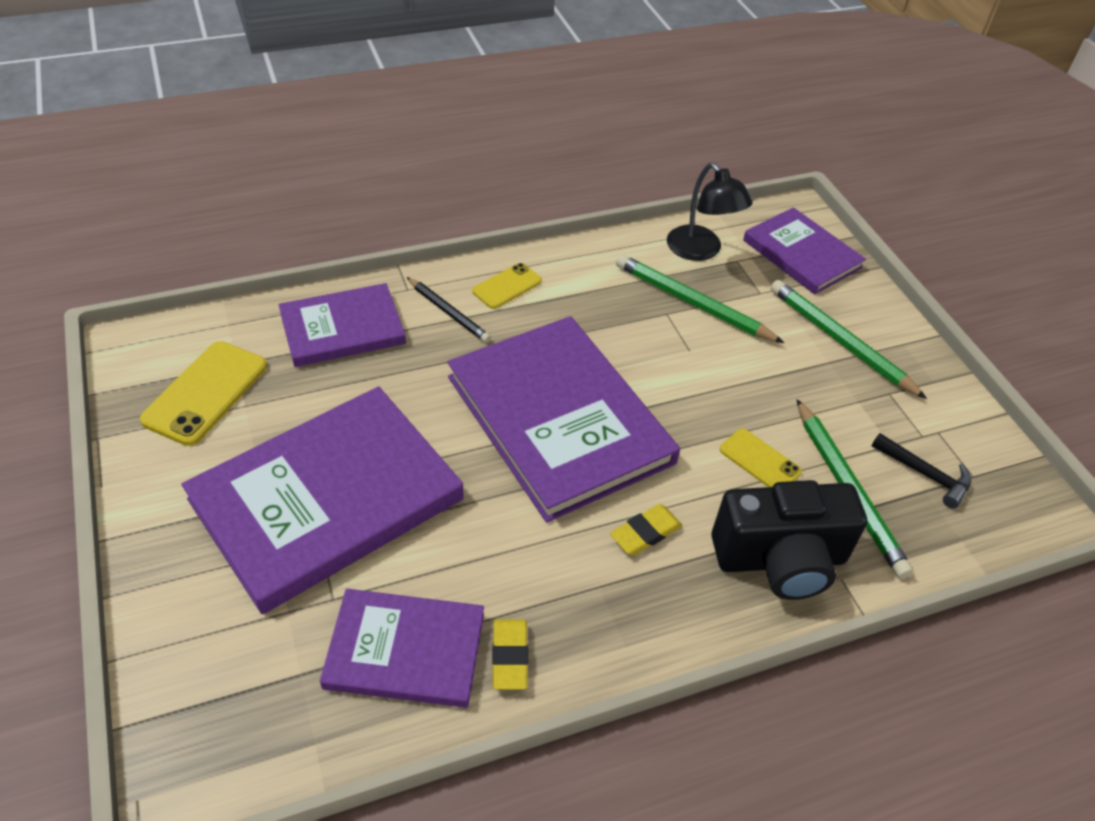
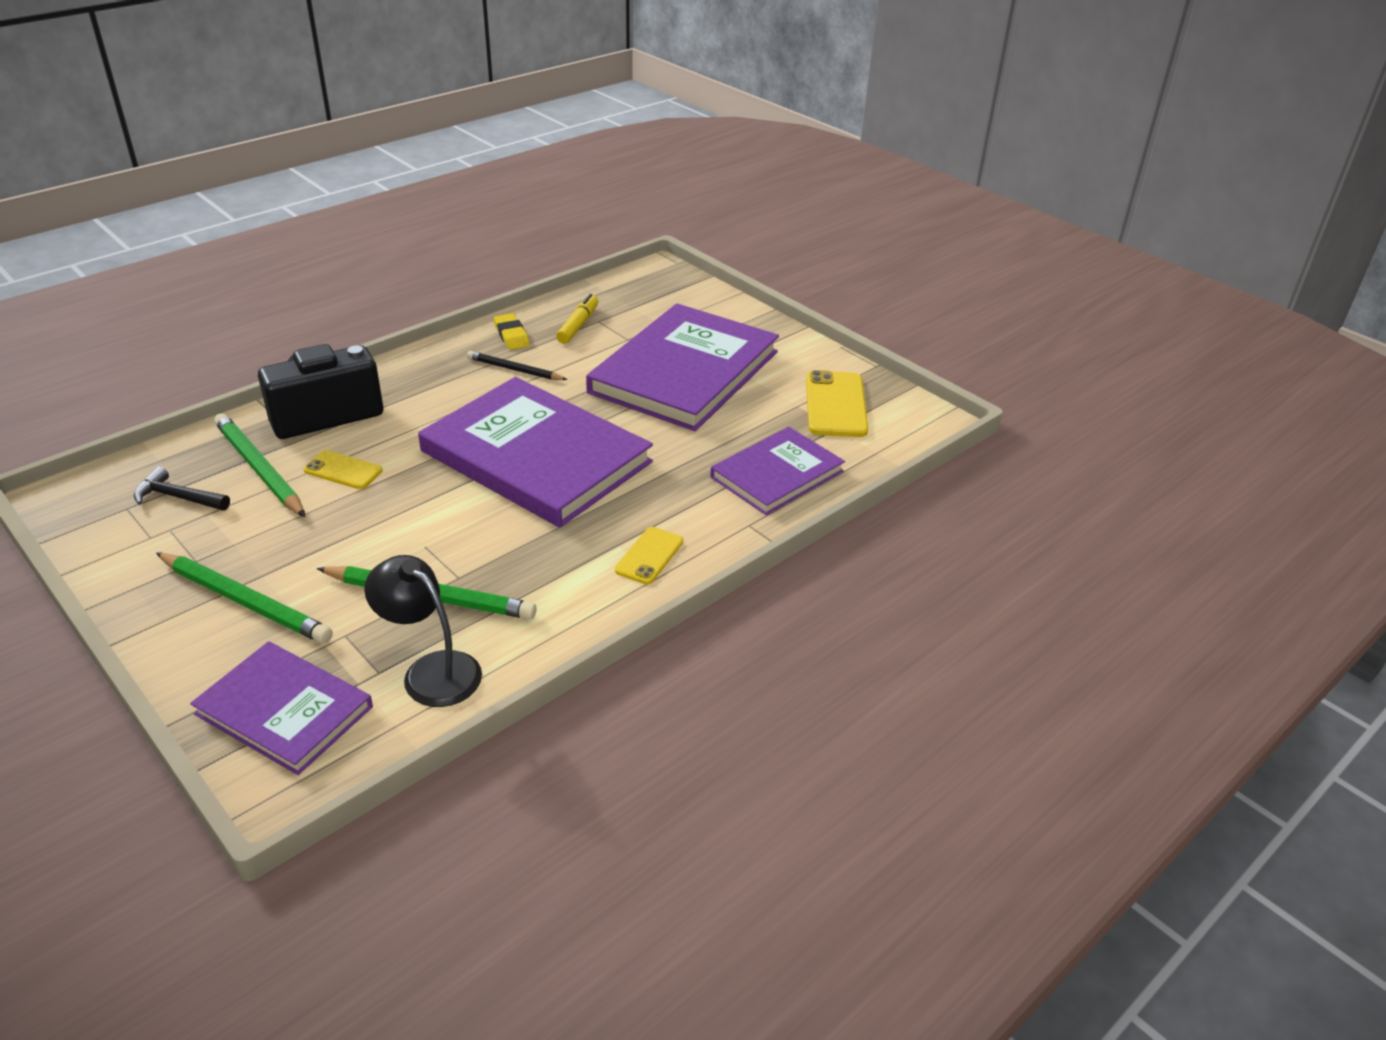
camera: 160 degrees right, 10 degrees down
purple book [320,589,484,708] -> yellow marker [556,294,598,344]
black pencil [407,277,491,343] -> black pencil moved to [467,351,568,380]
yellow eraser [610,504,682,556] -> none

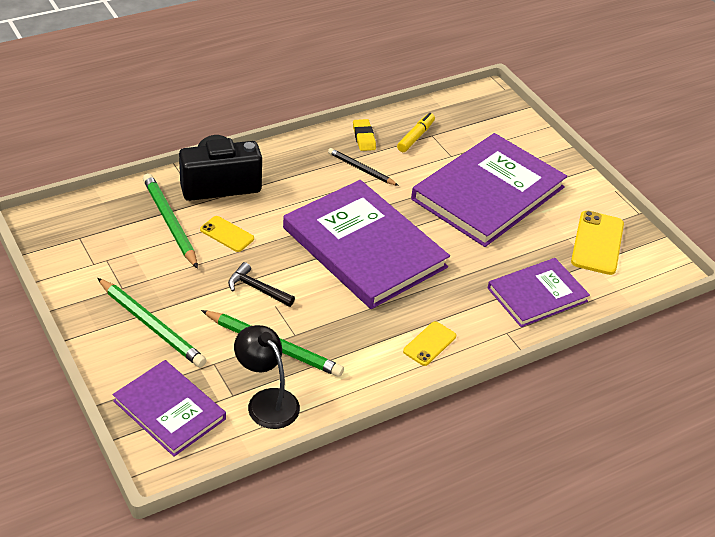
camera: 10 degrees right, 5 degrees up
black hammer [134,467,230,510] -> black hammer moved to [228,262,295,307]

